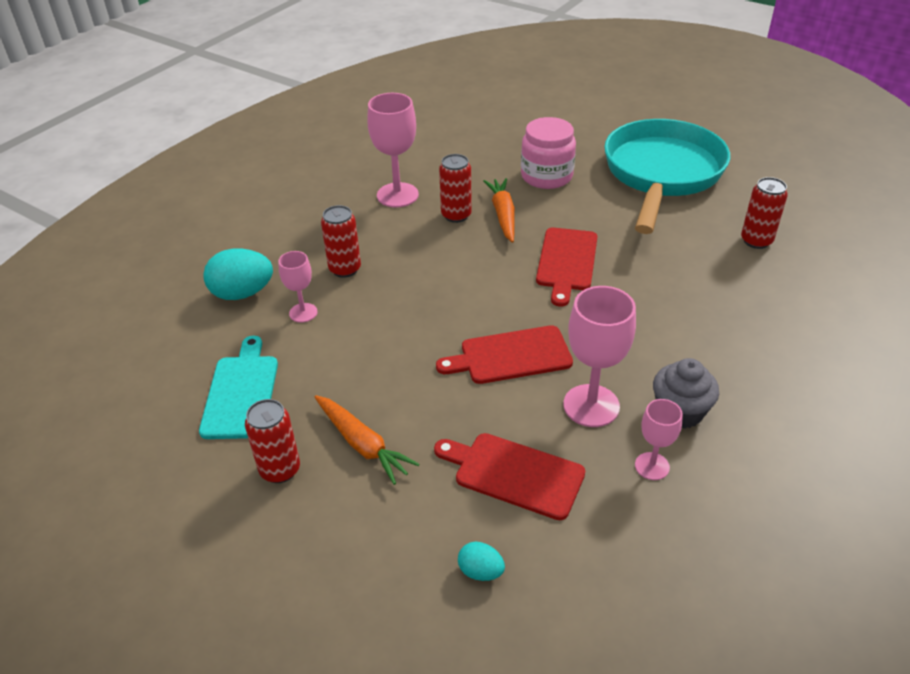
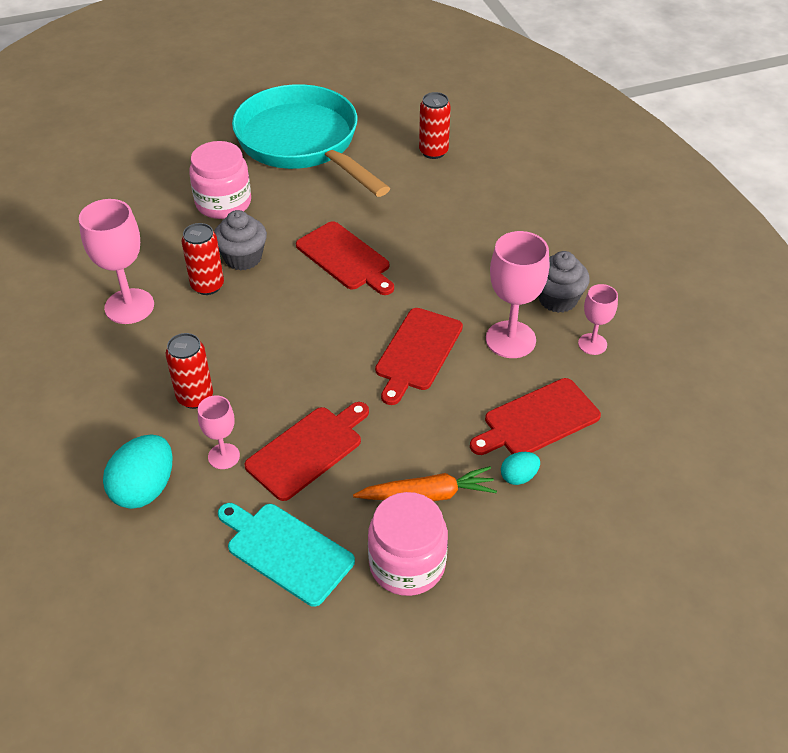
camera: 55 degrees left, 5 degrees up
red can [245,399,300,483] -> pink jar [368,492,448,596]
turquoise egg [458,542,505,581] -> turquoise egg moved to [501,452,540,485]
orange carrot [483,178,515,243] -> grey cupcake [214,210,267,271]
none -> red cutting board [245,402,369,501]

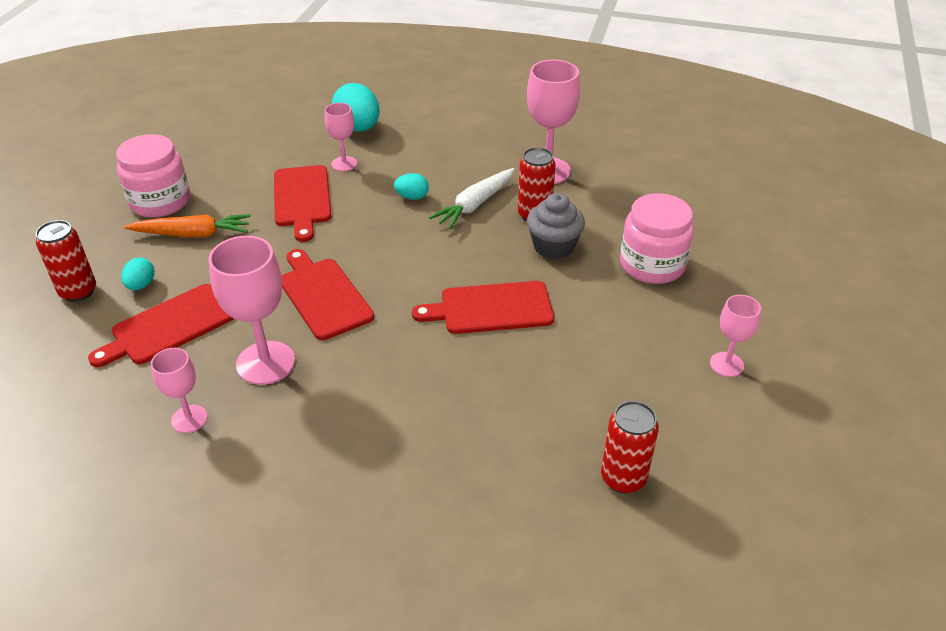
camera: 125 degrees right, 5 degrees down
red can [166,333,213,409] -> red can moved to [36,220,96,302]
turquoise cutting board [218,503,355,607] -> none
turquoise pan [232,84,390,197] -> pink goblet [710,295,761,377]
orange carrot [353,466,497,501] -> orange carrot turned 120 degrees counterclockwise [124,214,251,237]
red cutting board [470,378,601,455] -> red cutting board turned 135 degrees counterclockwise [88,284,234,367]
grey cupcake [538,251,589,313] -> none
none -> turquoise egg [394,173,429,200]
none -> white carrot [429,168,514,229]

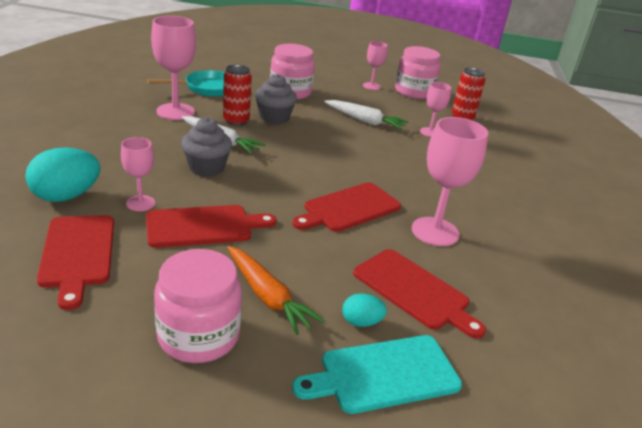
camera: 100 degrees left, 10 degrees down
red can [36,220,96,302] -> turquoise cutting board [292,335,462,414]
orange carrot [124,214,251,237] -> orange carrot turned 150 degrees clockwise [227,246,324,335]
pink goblet [151,348,208,433] -> pink goblet moved to [420,82,451,137]
turquoise egg [394,173,429,200] -> grey cupcake [181,117,232,177]
red cutting board [412,281,554,334] -> red cutting board moved to [37,215,114,310]
none -> turquoise pan [147,70,225,97]
none -> white carrot [324,100,409,130]
none -> pink jar [395,46,441,99]

